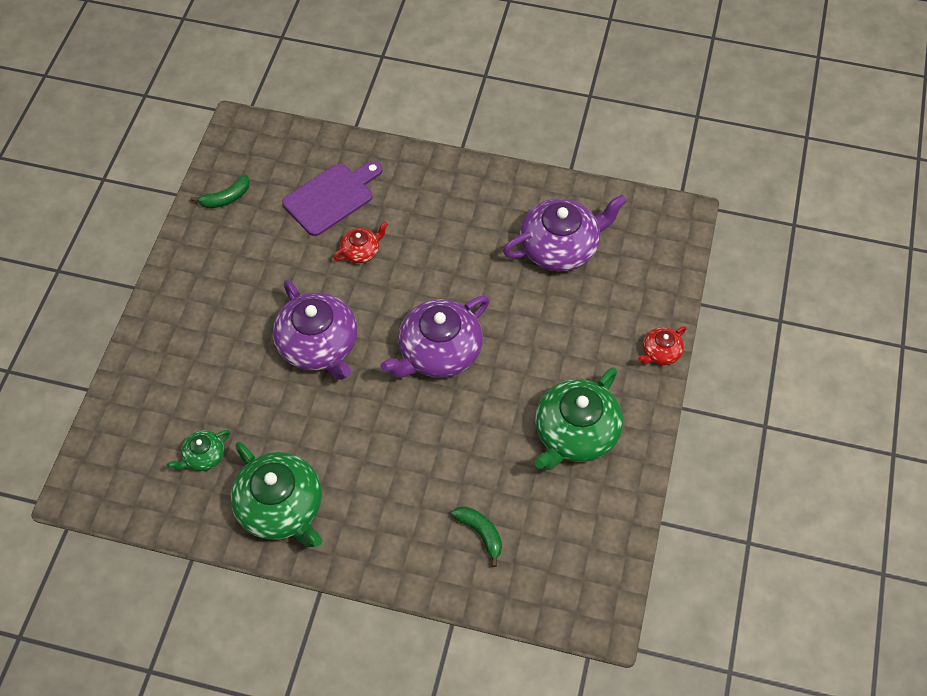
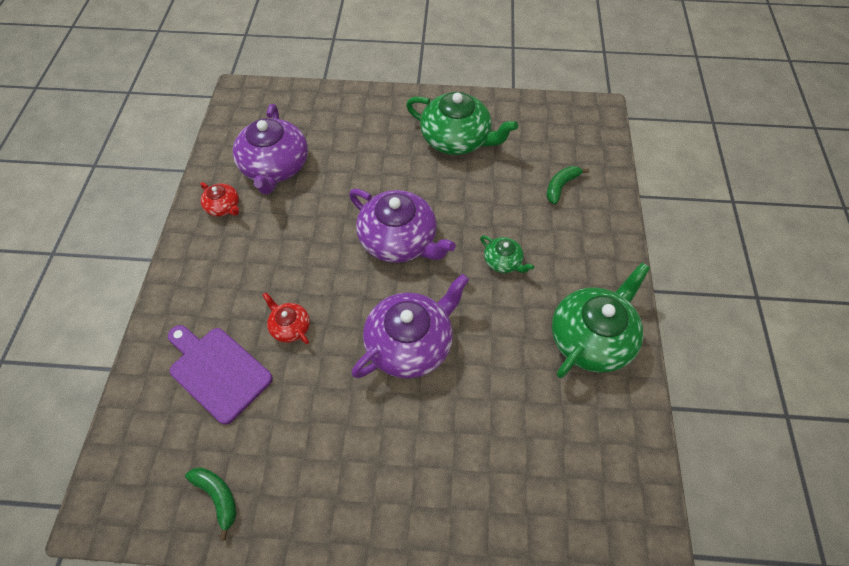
camera: 100 degrees left, 0 degrees up
green teapot [167,430,230,471] -> green teapot moved to [480,236,534,273]
purple teapot [503,194,627,271] -> purple teapot turned 150 degrees counterclockwise [233,104,308,195]
red teapot [638,326,686,365] -> red teapot moved to [200,182,239,217]

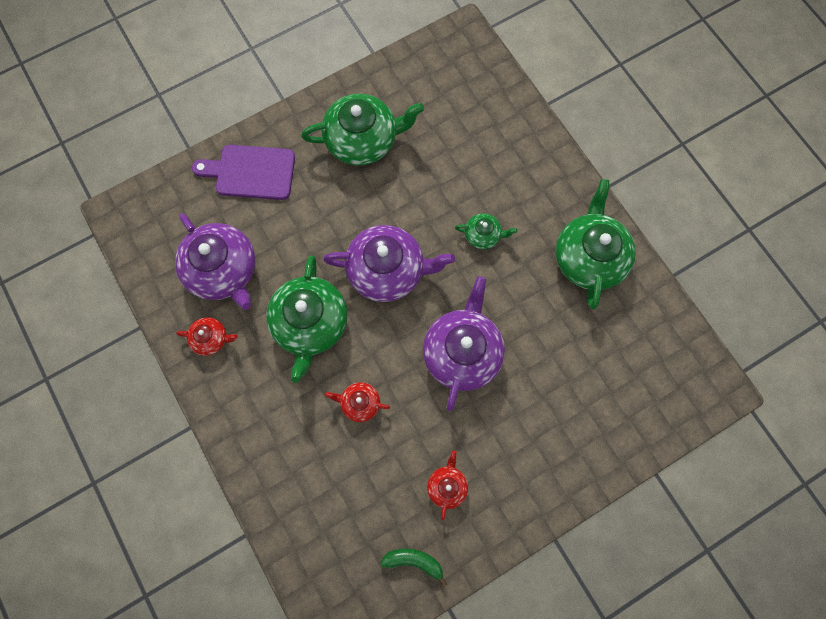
camera: 35 degrees left, 15 degrees up
purple cutting board [168,325,273,425] -> purple cutting board moved to [192,145,295,200]
green banana [546,166,589,205] -> none
none -> green teapot [266,256,348,383]
none -> red teapot [427,451,468,520]

